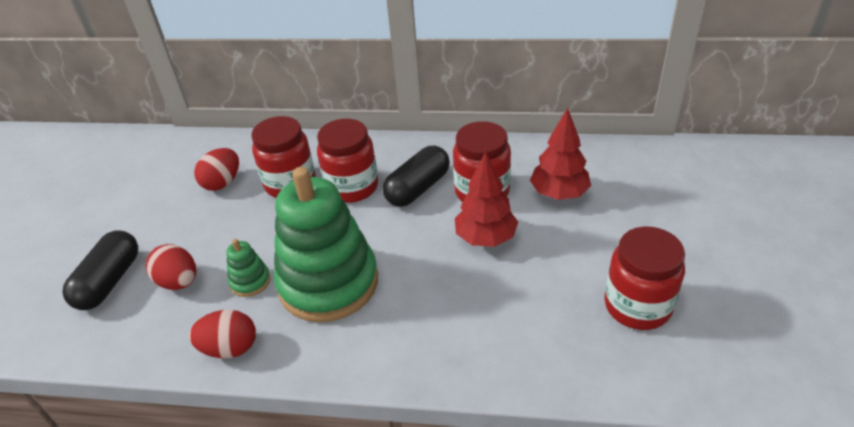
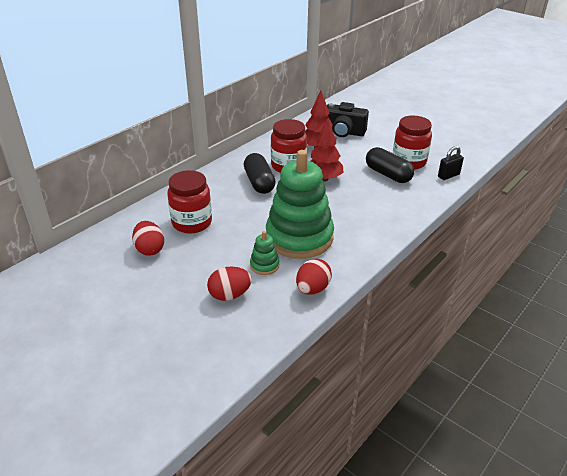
camera: 60 degrees left, 5 degrees down
black capsule [63,231,138,310] -> black capsule moved to [366,147,415,183]
red jar [317,118,378,203] -> none
none -> black camera [327,102,369,137]
none -> black padlock [438,146,464,180]

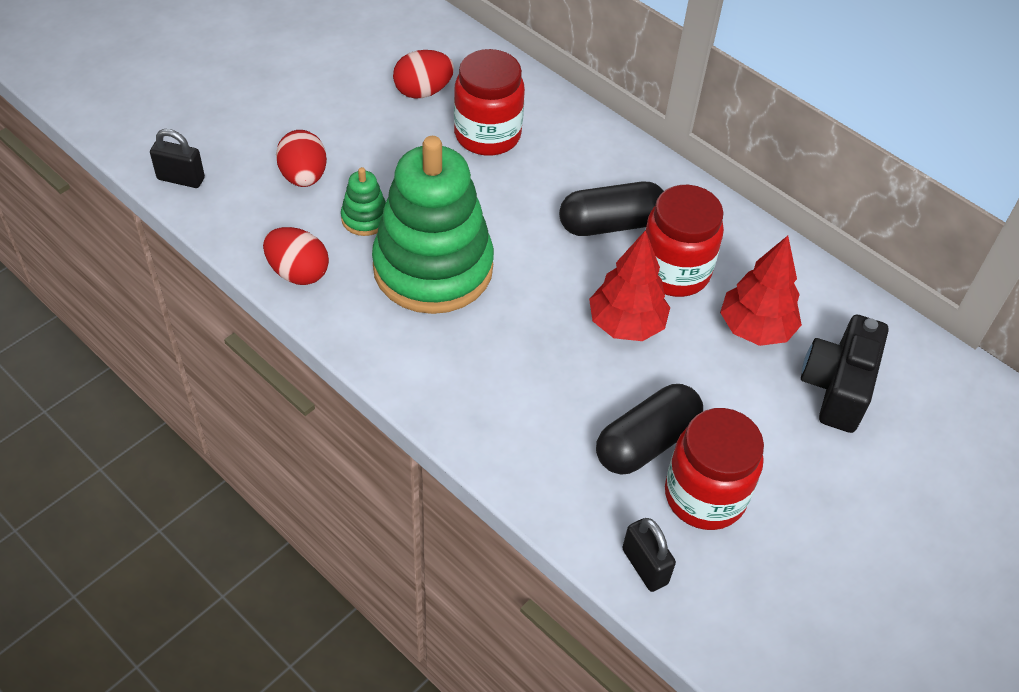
camera: 90 degrees right, 15 degrees up
none -> black padlock [150,129,205,188]

